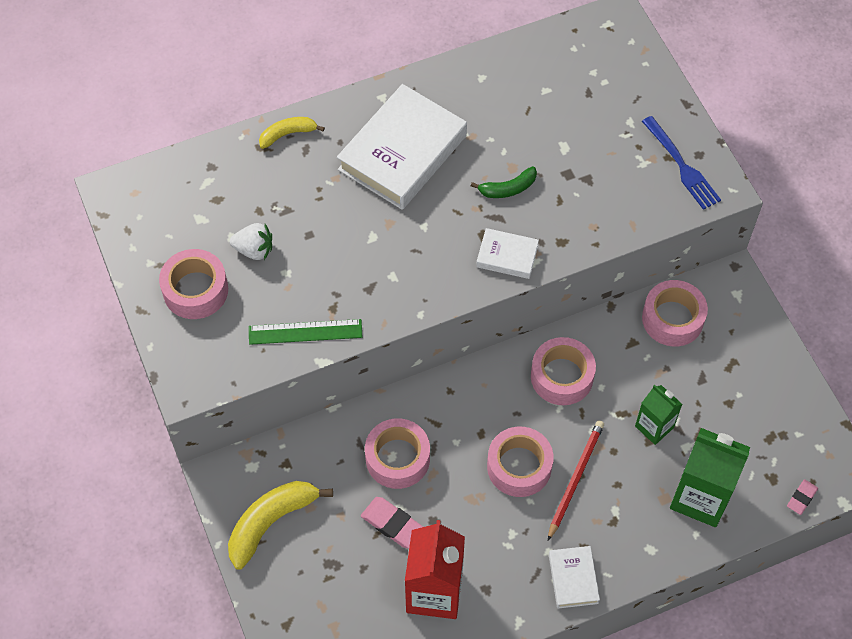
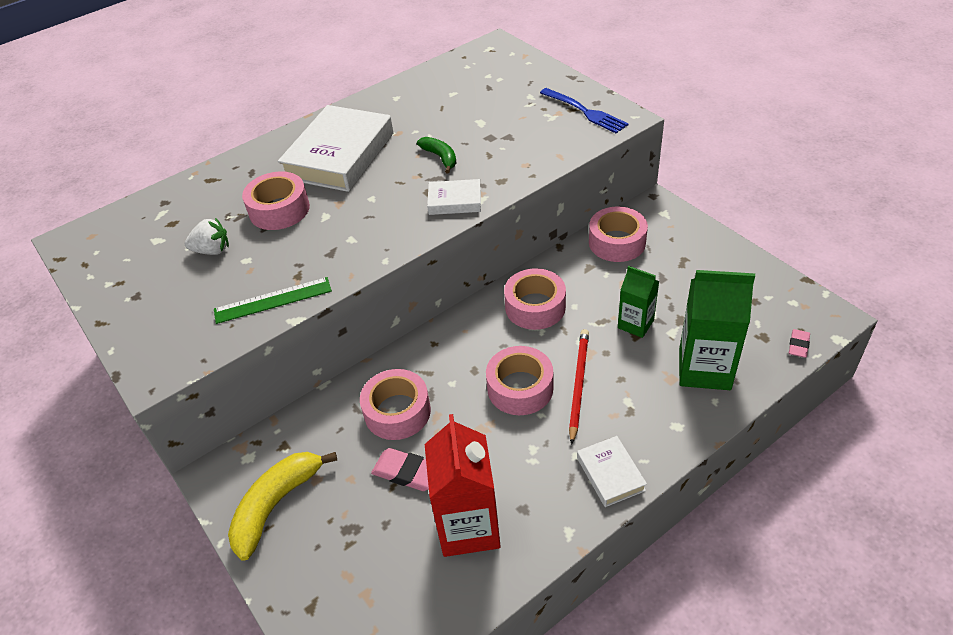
camera: 10 degrees left, 15 degrees down
pink tape [159,249,228,319] -> pink tape moved to [242,171,310,230]
yellow banana [259,117,325,149] -> none
green banana [471,166,537,198] -> green banana turned 90 degrees counterclockwise [417,137,456,173]

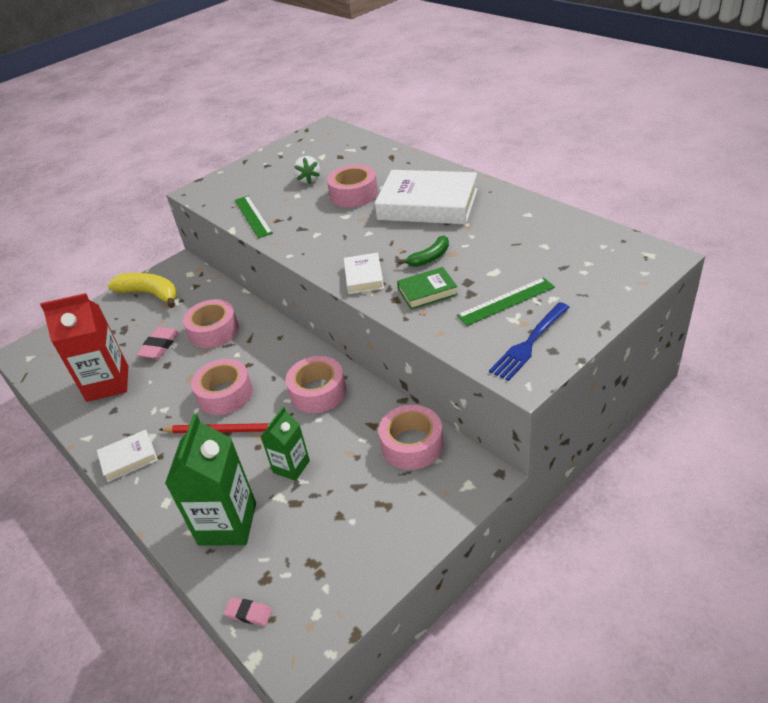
camera: 85 degrees right, 5 degrees down
none -> green book [397,267,458,310]
none -> green ruler [456,277,555,326]

